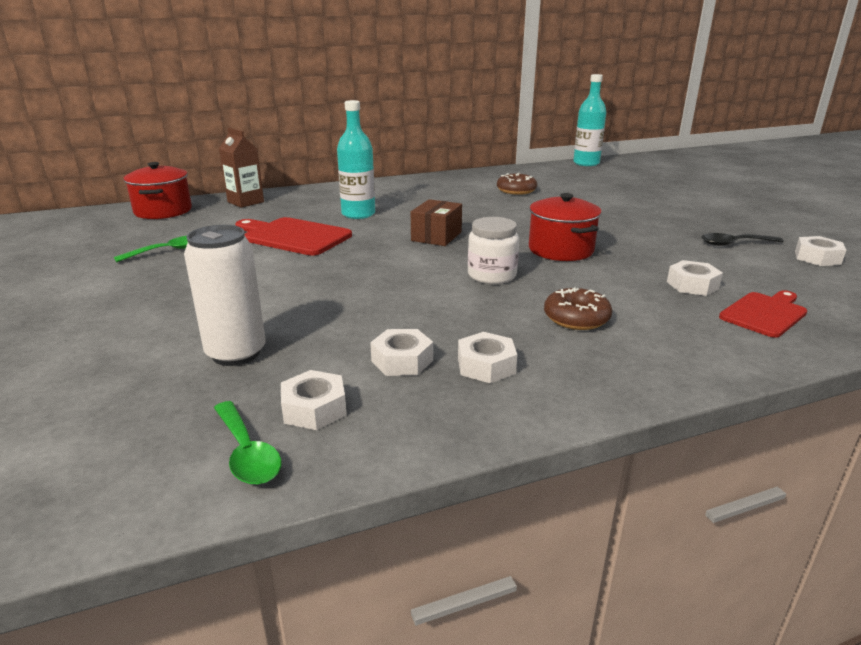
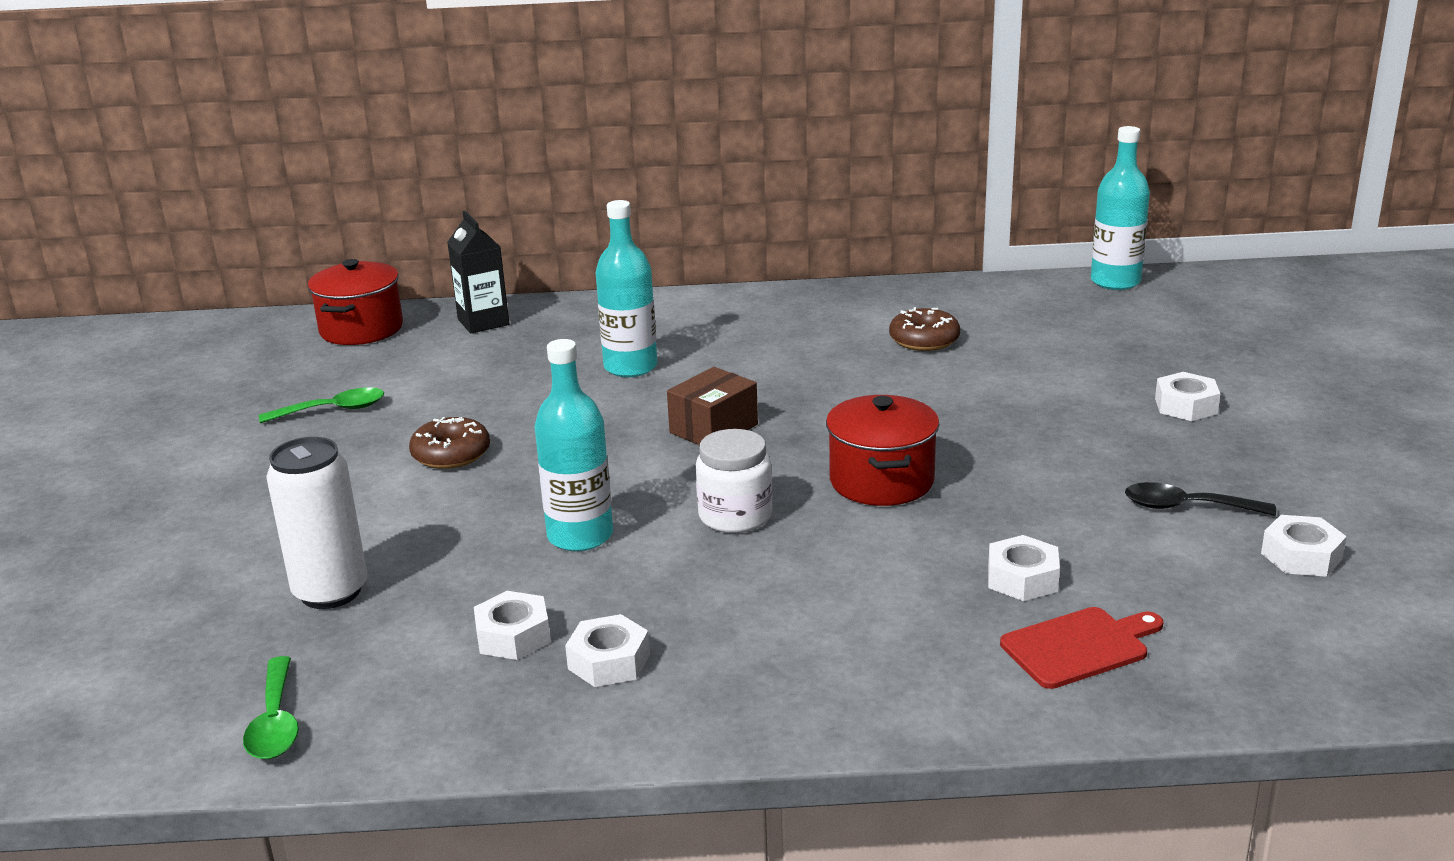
camera: 20 degrees right, 0 degrees up
brown carton [219,128,264,208] -> black carton [447,211,509,334]
red cutting board [235,217,352,256] -> none
white nut [281,370,347,430] -> white nut moved to [1155,372,1220,421]
brown donut [544,287,612,330] -> brown donut moved to [409,417,490,469]
none -> turquoise bottle [534,339,613,551]

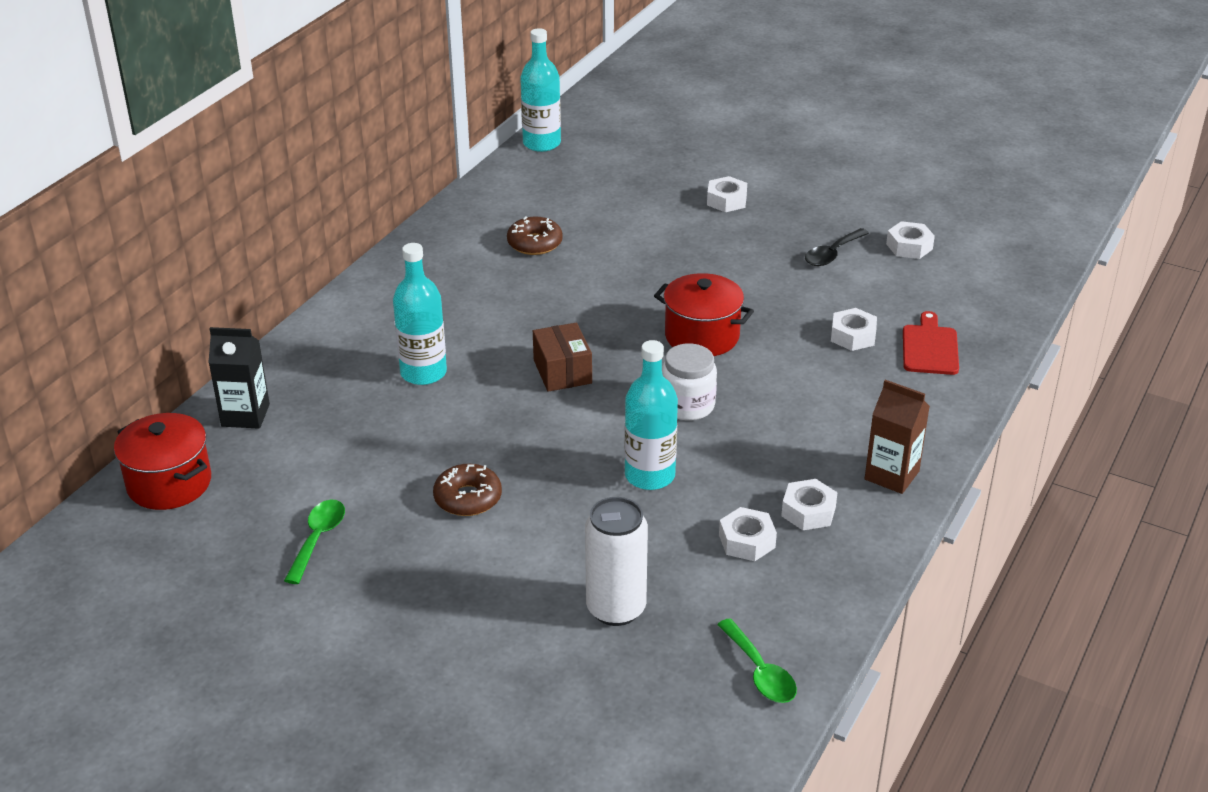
camera: 60 degrees left, 10 degrees up
green spoon [243,656,299,759] -> green spoon turned 45 degrees clockwise [717,618,797,703]
none -> brown carton [865,380,930,494]

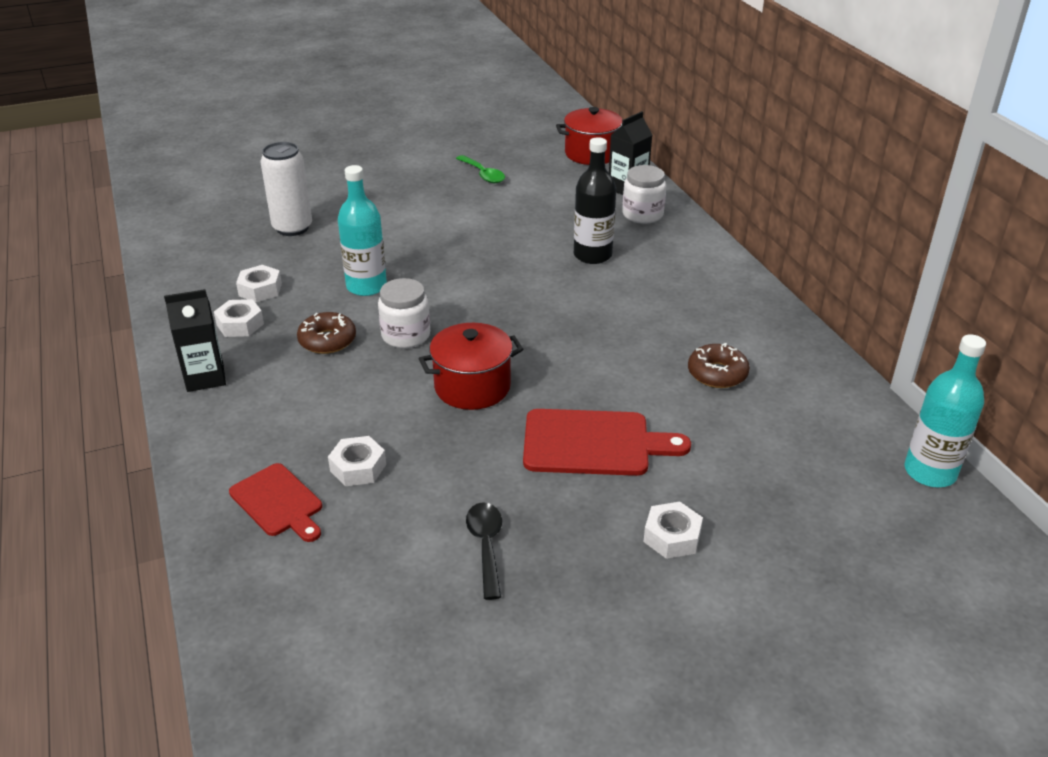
camera: 130 degrees right, 0 degrees up
turquoise bottle [393,243,447,385] -> black bottle [574,137,616,264]
brown donut [433,464,502,516] -> brown donut moved to [297,312,356,354]
brown box [533,323,592,392] -> none
green spoon [717,618,797,703] -> none
brown carton [865,380,930,494] -> black carton [164,289,226,392]
white nut [886,221,935,259] -> none
none -> red cutting board [523,409,691,476]
none -> white jar [622,165,666,224]

